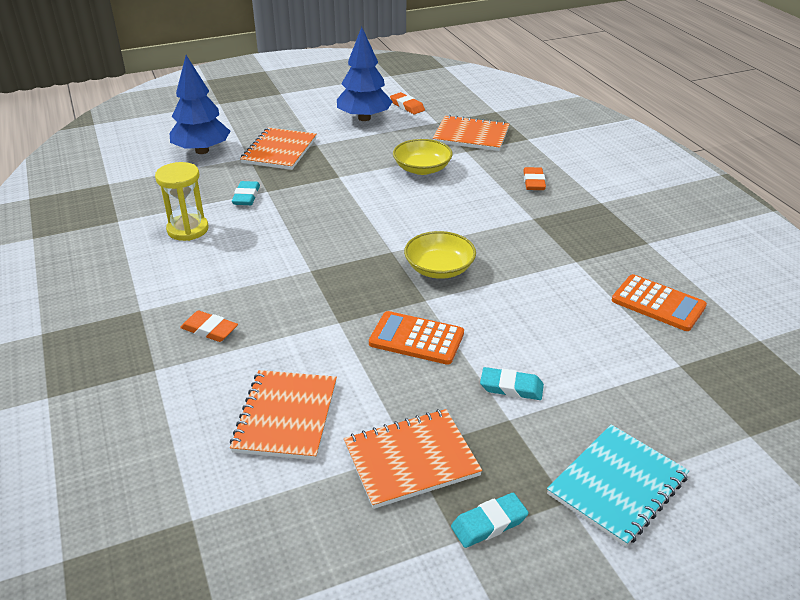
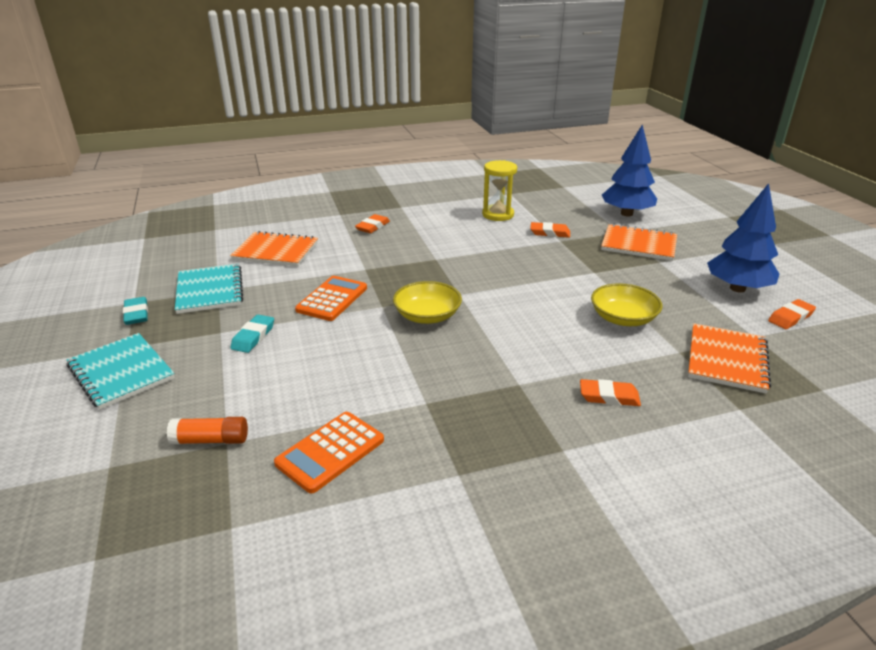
camera: 95 degrees right, 5 degrees down
turquoise eraser [232,181,260,205] -> orange eraser [530,222,570,237]
orange notebook [344,409,482,509] -> turquoise notebook [175,264,243,314]
none -> orange glue stick [167,417,248,445]

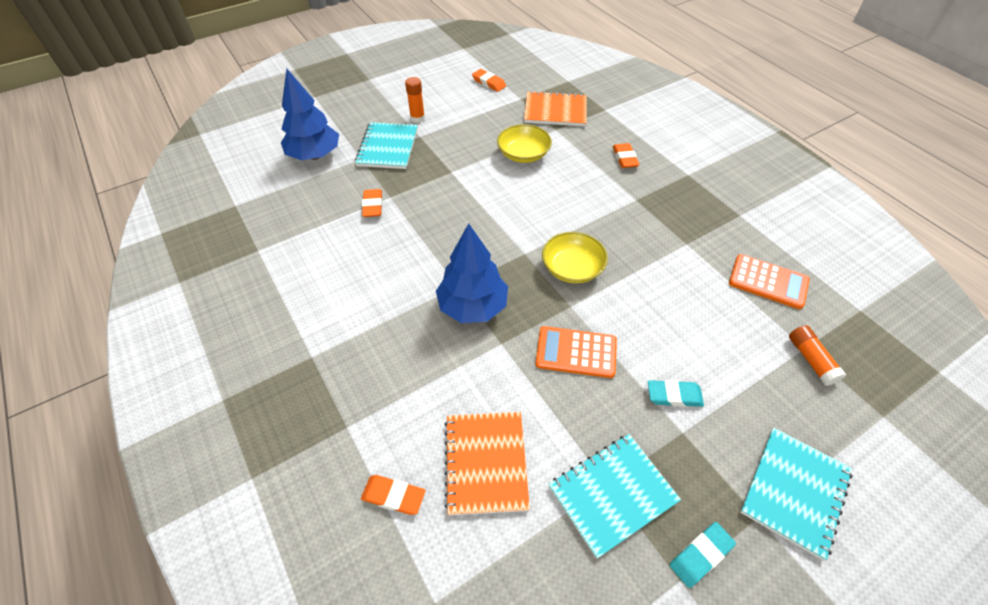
camera: 105 degrees left, 20 degrees up
orange eraser [355,214,390,233] -> orange eraser moved to [361,475,425,515]
yellow hourglass [482,160,517,221] -> none
orange notebook [601,224,677,261] -> turquoise notebook [355,122,418,169]
blue tree [707,183,779,292] -> blue tree moved to [436,223,508,323]
none -> orange glue stick [405,77,425,123]

